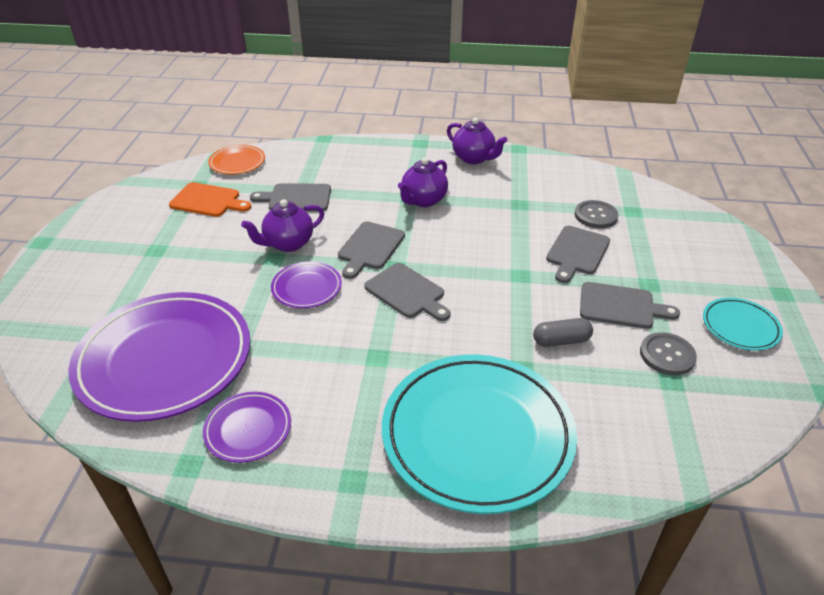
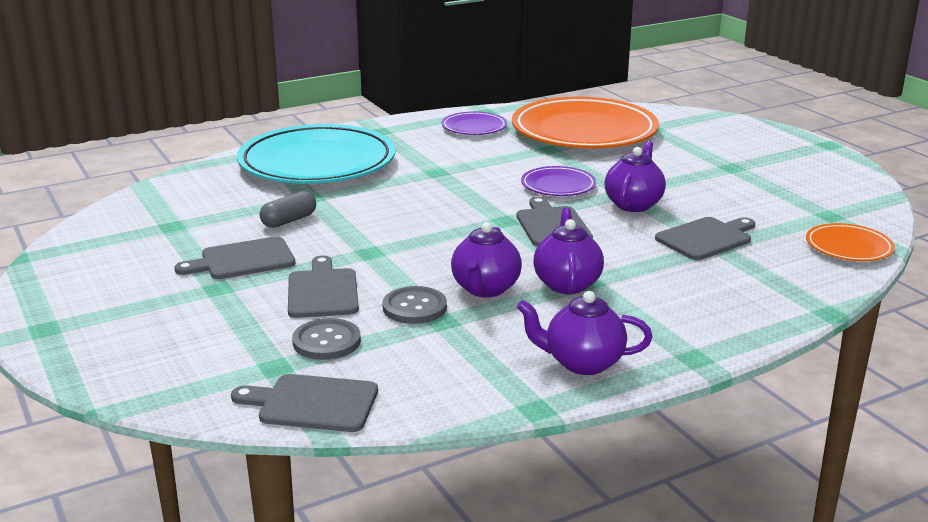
camera: 145 degrees right, 15 degrees down
purple plate [68,292,250,422] -> orange plate [512,97,659,148]
orange cutting board [169,182,251,217] -> none
grey cutting board [364,263,451,321] -> grey cutting board moved to [231,374,378,432]
grey button [640,332,697,375] -> grey button moved to [382,286,447,324]
turquoise plate [703,297,783,351] -> none
none -> purple teapot [451,222,522,298]

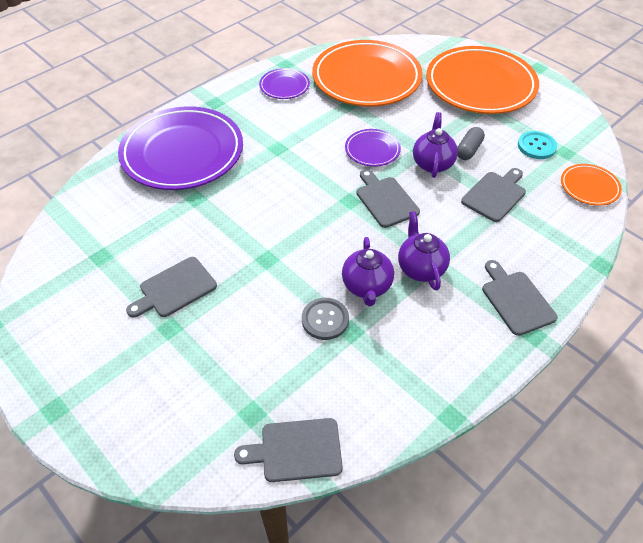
camera: 15 degrees left, 25 degrees up
turquoise plate [237,124,395,184] -> purple plate [118,106,243,190]
grey capsule [260,191,316,228] -> grey capsule moved to [457,127,485,160]
grey cutting board [288,255,359,318] -> grey cutting board moved to [482,260,557,336]
grey button [292,318,361,360] -> none
purple teapot [517,291,653,375] -> none
none -> orange plate [426,46,539,114]
none -> turquoise button [518,131,557,159]

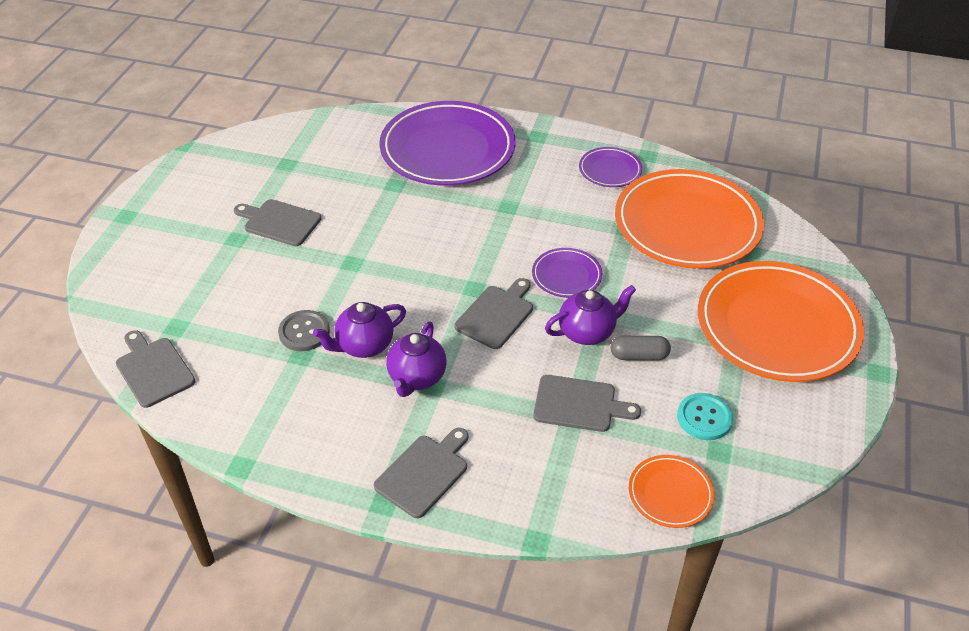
camera: 60 degrees right, 5 degrees down
purple teapot [398,211,450,291] -> purple teapot turned 150 degrees clockwise [386,322,447,397]

